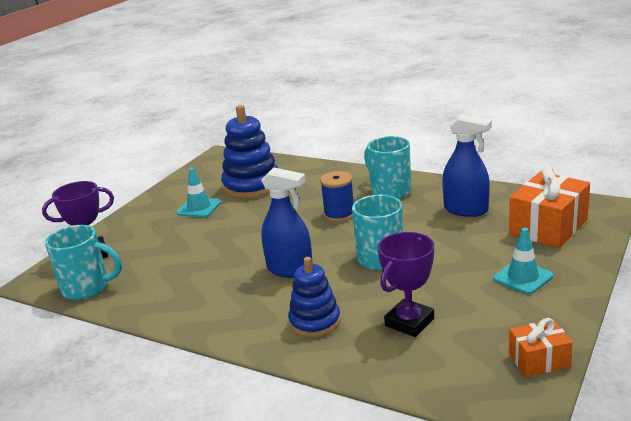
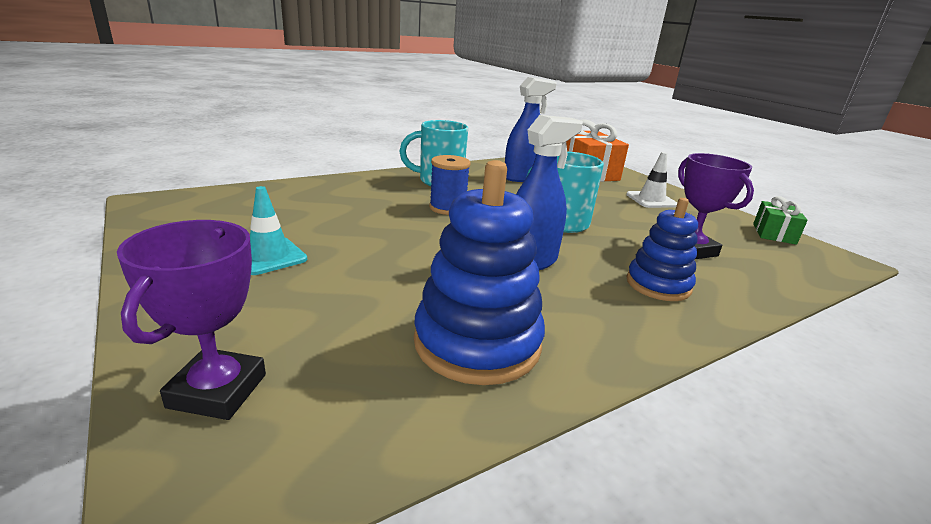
camera: 65 degrees left, 0 degrees up
turquoise mug [45,225,122,300] -> none
blue stacking toy [221,105,278,199] -> blue stacking toy moved to [414,160,545,385]
turquoise traffic cone [493,228,553,294] -> white traffic cone [626,152,677,208]
orange gift [509,318,573,377] -> green gift [753,196,808,245]

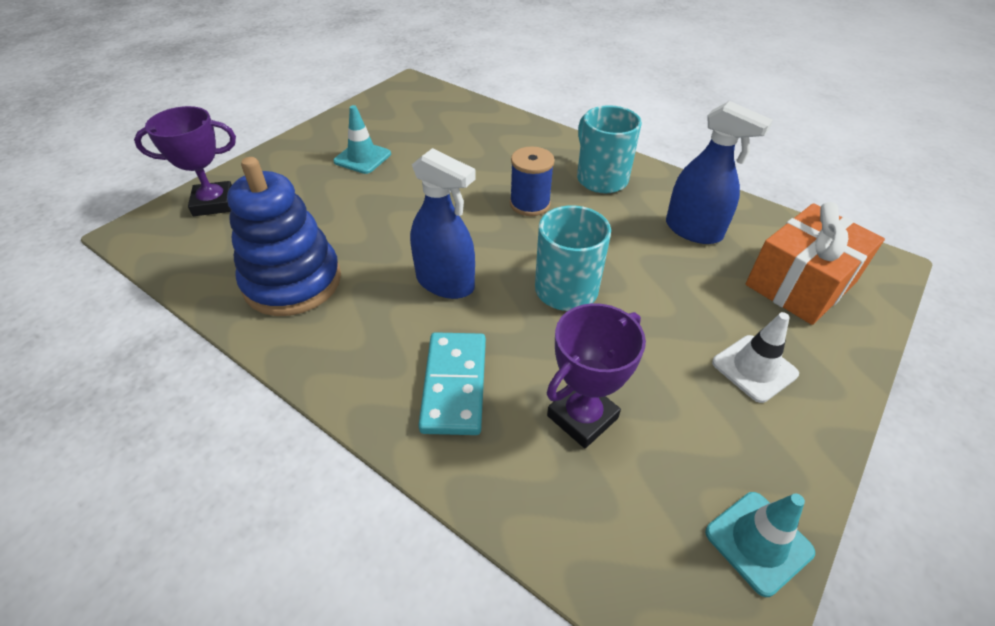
camera: 70 degrees right, 20 degrees up
blue stacking toy [626,198,698,301] -> turquoise domino [419,332,486,435]
green gift [753,196,808,245] -> turquoise traffic cone [705,492,815,597]

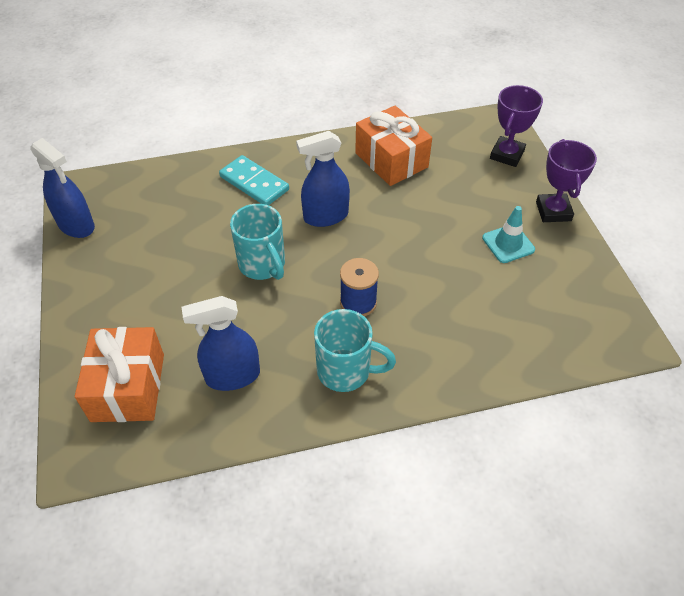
camera: 130 degrees right, 5 degrees up
blue stacking toy [227,157,341,316] -> orange gift [355,106,432,186]
purple trophy [547,303,646,448] -> purple trophy moved to [536,139,597,222]
turquoise traffic cone [705,492,815,597] -> blue spray bottle [30,138,95,238]
white traffic cone [712,312,799,403] -> none

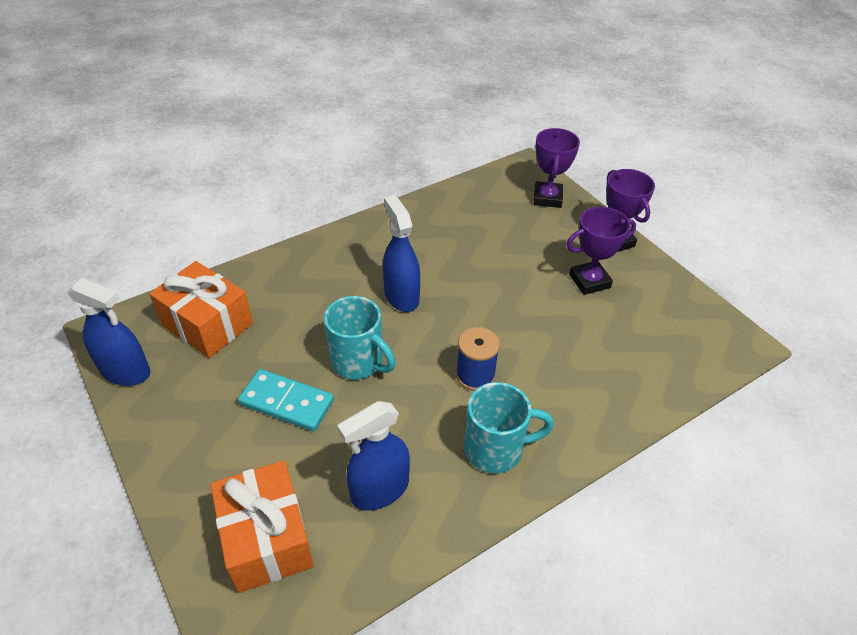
camera: 20 degrees left, 5 degrees down
turquoise domino [219,155,289,205] -> turquoise domino moved to [238,369,334,431]
blue spray bottle [296,131,350,227] -> blue spray bottle turned 105 degrees clockwise [383,195,420,312]
orange gift [355,106,432,186] -> orange gift moved to [149,261,253,358]
turquoise traffic cone [482,206,535,263] -> purple trophy [566,207,636,295]

